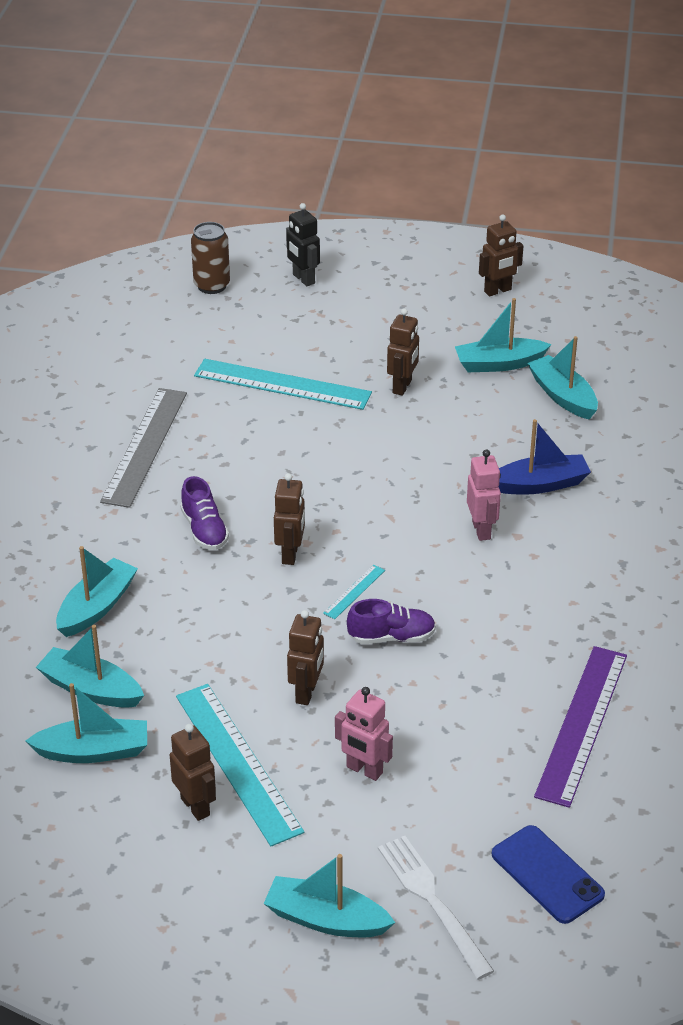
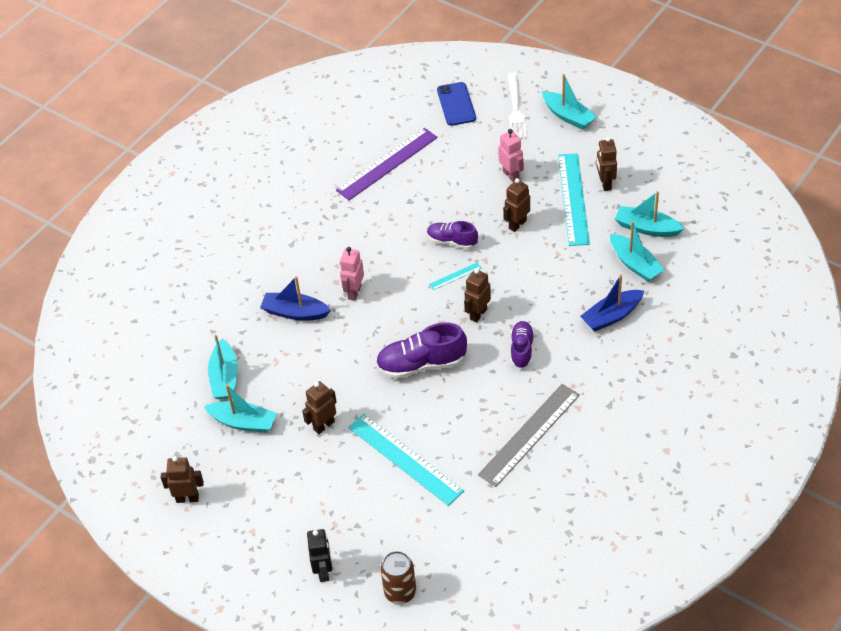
camera: 150 degrees left, 10 degrees up
turquoise boat [56,546,138,637] -> blue boat [580,274,644,331]
none -> purple shoe [376,322,467,379]

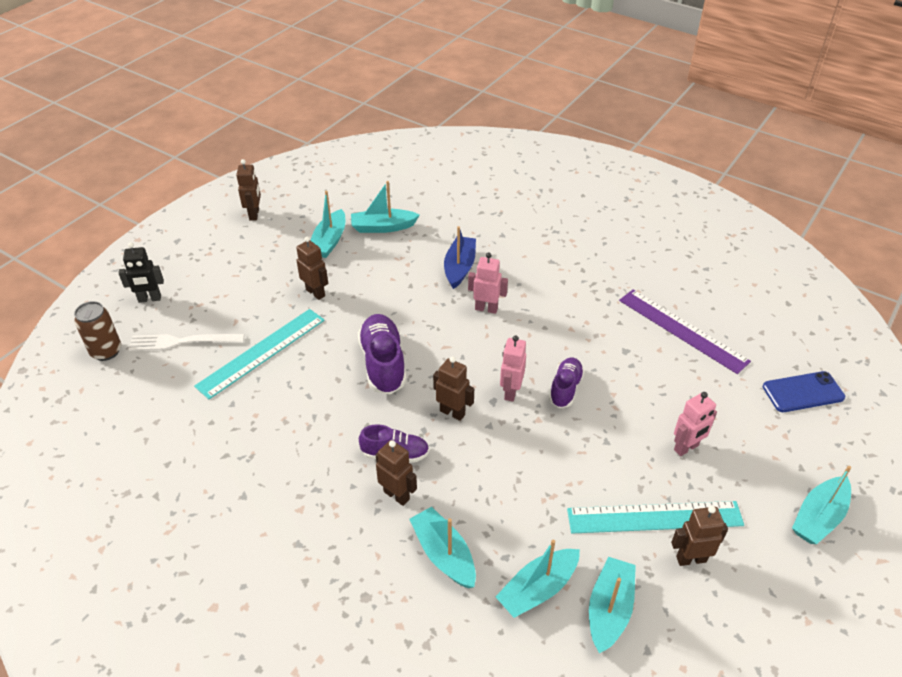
camera: 85 degrees right, 5 degrees down
turquoise ruler [429,263,482,290] -> pink robot [500,335,526,402]
grey ruler [478,384,580,487] -> none
brown robot [503,178,530,232] -> brown robot moved to [376,440,417,506]
white fork [508,73,527,139] -> white fork moved to [128,334,244,351]
blue boat [580,274,644,331] -> turquoise boat [409,507,476,588]

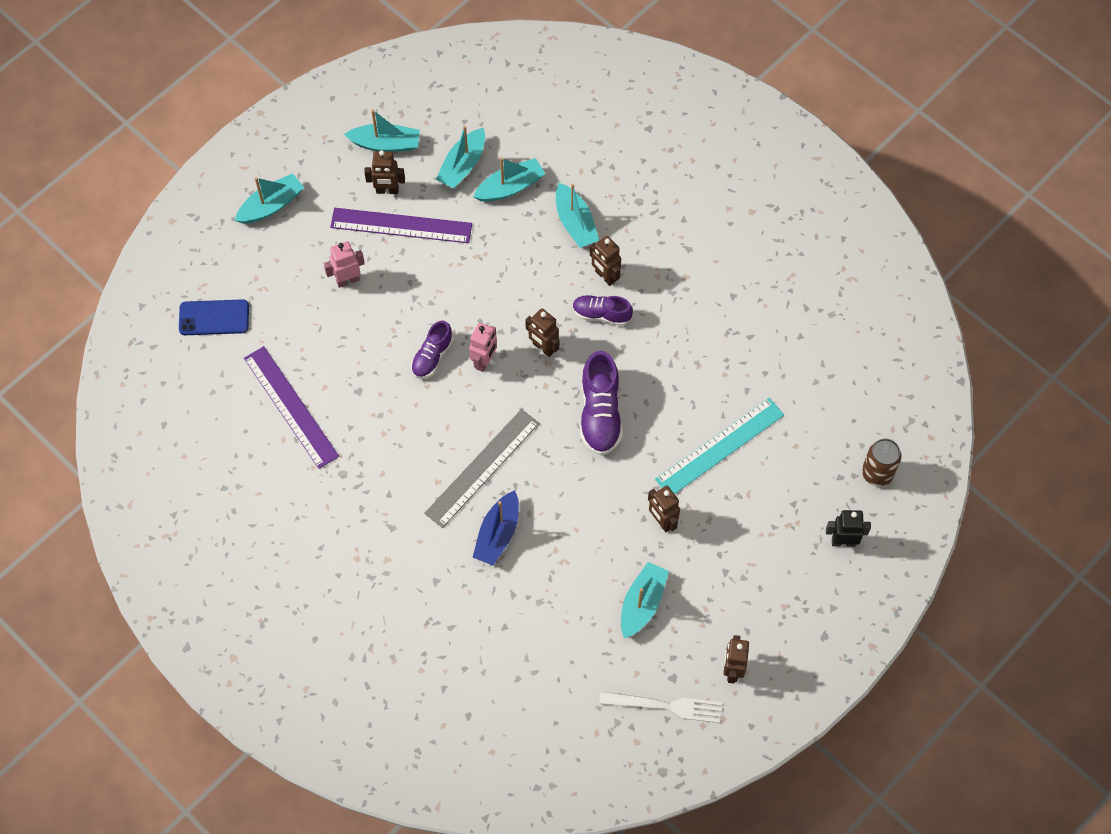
camera: 170 degrees left, 20 degrees up
white fork [128,334,244,351] -> white fork moved to [599,692,722,723]
turquoise boat [351,181,420,233] -> turquoise boat moved to [344,109,420,152]
pink robot [468,253,508,314] -> grey ruler [424,409,539,528]
turquoise ruler [567,501,744,534] -> purple ruler [330,208,472,243]

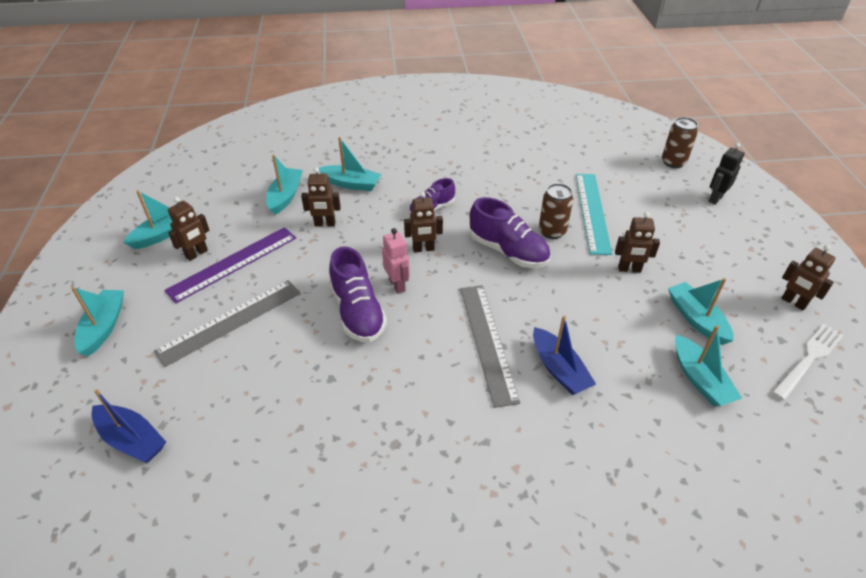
camera: 50 degrees left, 20 degrees down
blue phone [179,299,249,335] -> blue boat [91,389,166,462]
purple ruler [244,346,339,469] -> none
pink robot [324,241,365,288] -> grey ruler [154,280,301,367]
purple shoe [411,320,453,379] -> purple shoe [329,246,387,342], size x1.61
turquoise boat [436,126,485,189] -> turquoise boat moved to [675,325,742,407]
brown robot [590,236,621,286] -> brown robot moved to [301,167,341,227]
none -> brown can [539,183,573,239]

